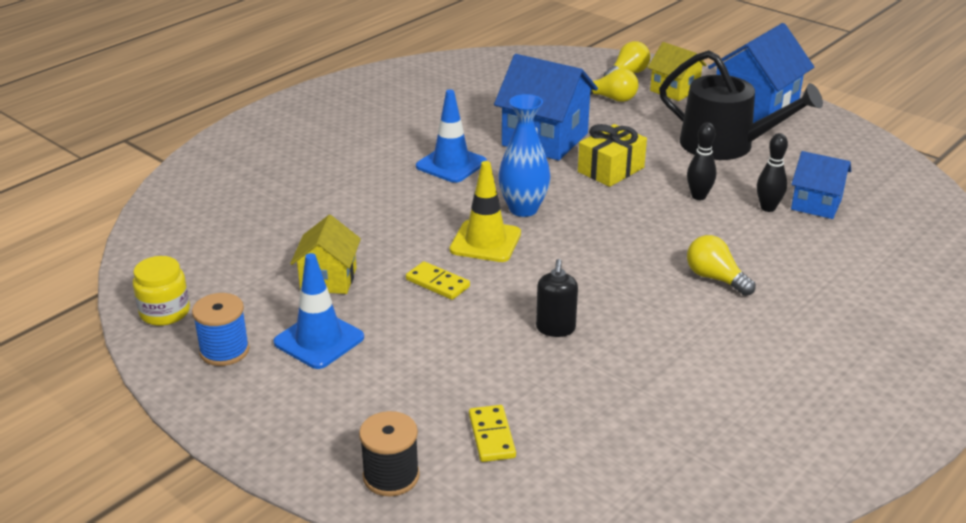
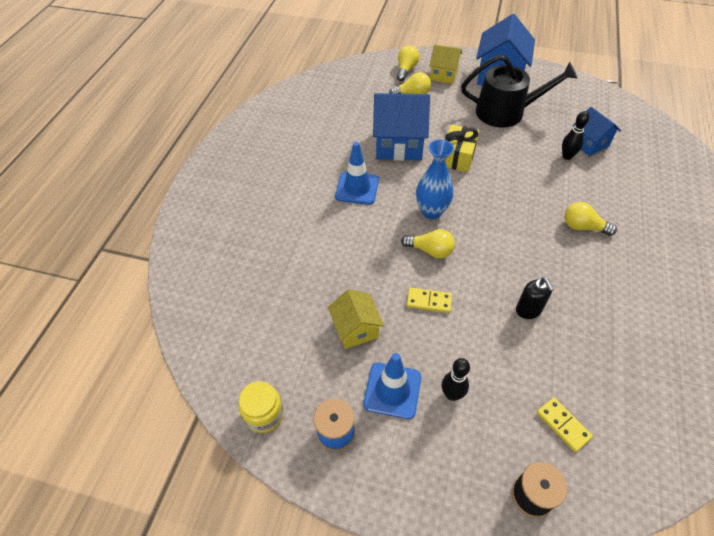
camera: 25 degrees left, 20 degrees up
yellow traffic cone [450,161,521,262] -> yellow light bulb [401,229,455,259]
black bowling pin [687,122,716,200] -> black bowling pin moved to [442,358,470,401]
blue house [791,151,851,219] -> blue house turned 60 degrees clockwise [572,107,621,156]

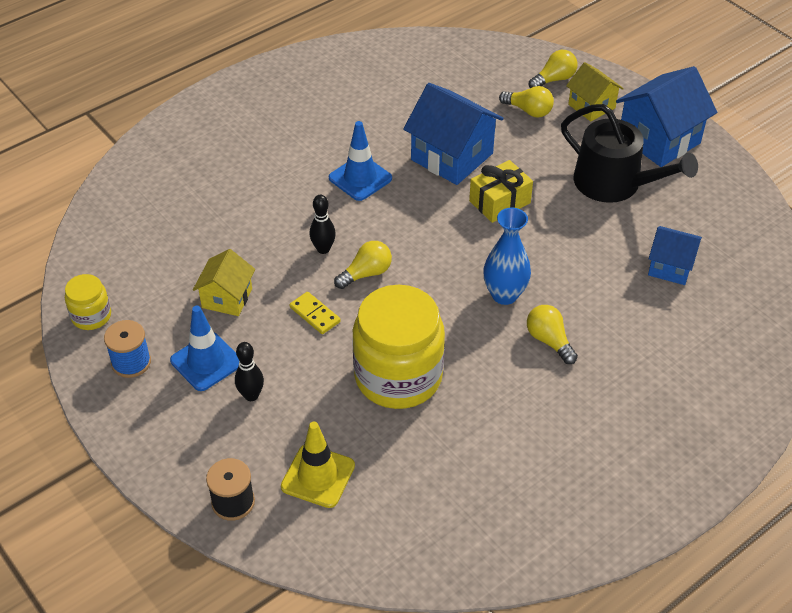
camera: 35 degrees right, 5 degrees down
yellow light bulb [401,229,455,259] -> yellow light bulb turned 90 degrees counterclockwise [334,241,392,289]
blue vase [416,139,454,219] -> blue vase moved to [483,208,531,305]
black soap dispenser [516,277,554,319] -> yellow jar [352,285,445,409]
yellow domino [537,397,593,452] -> yellow traffic cone [281,422,355,508]
black bowling pin [562,111,589,160] -> black bowling pin moved to [309,195,336,254]
blue house [572,107,621,156] -> blue house turned 75 degrees counterclockwise [648,226,702,285]

